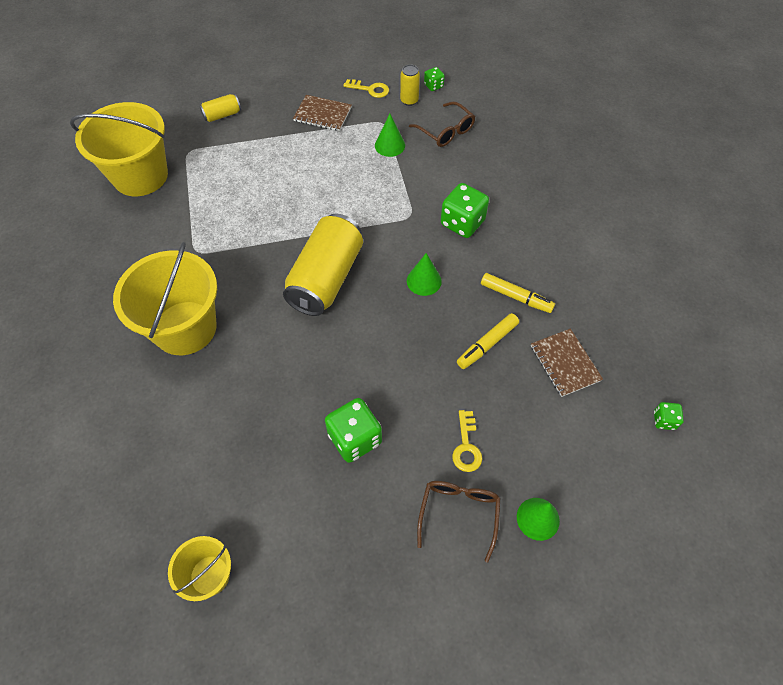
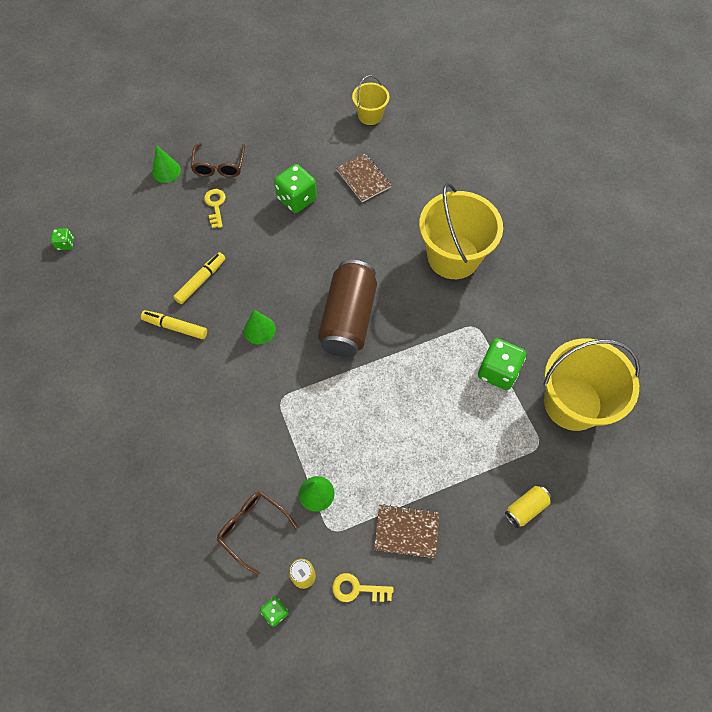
camera: 170 degrees right, 5 degrees up
yellow can [283,214,363,316] -> brown can [318,260,377,357]
green dice [441,183,489,238] -> green dice moved to [478,338,526,390]
brown notebook [531,329,603,397] -> brown notebook moved to [336,153,392,202]

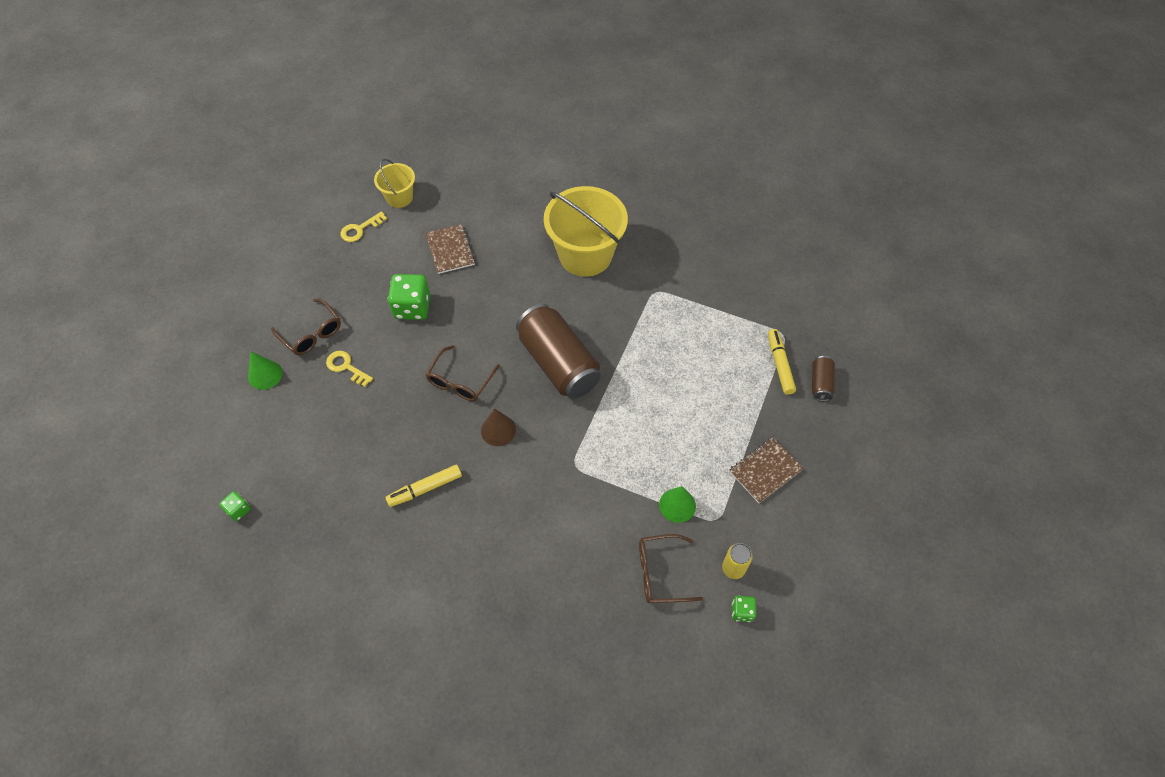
camera: 45 degrees left, 5 degrees down
yellow marker [173,252,226,304] -> yellow marker moved to [768,329,796,395]
green cone [244,310,276,345] -> brown cone [481,408,516,446]
yellow key [332,573,394,602] -> yellow key moved to [340,211,387,242]
brown notebook [336,153,392,202] -> brown notebook turned 60 degrees clockwise [426,224,475,274]
green dice [478,338,526,390] -> none
yellow can [505,486,552,528] -> brown can [812,356,835,401]
yellow bucket [543,338,640,431] -> none
none -> brown glasses [426,345,500,401]

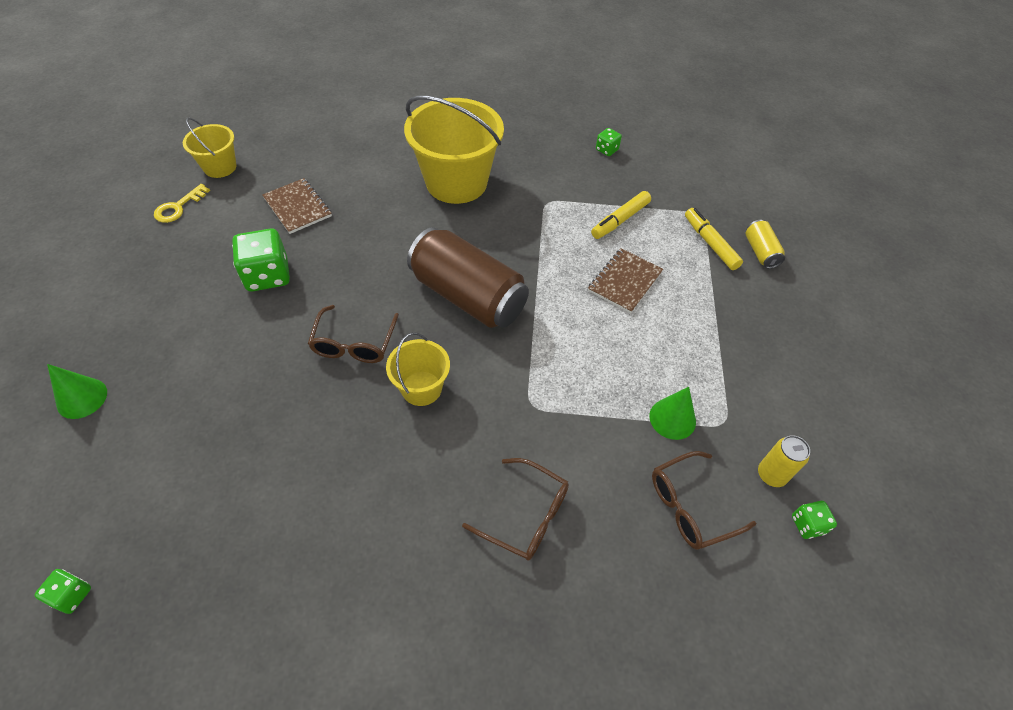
camera: 20 degrees left, 5 degrees down
brown glasses [271,299,341,355] -> brown glasses moved to [462,458,569,561]
yellow key [326,351,373,387] -> none
yellow marker [385,465,462,507] -> yellow marker moved to [591,191,651,239]
brown cone [481,408,516,446] -> yellow bucket [386,332,450,406]
brown notebook [729,437,803,503] -> brown notebook moved to [588,248,663,313]
brown can [812,356,835,401] -> yellow can [746,220,785,269]
none -> green dice [596,128,622,156]

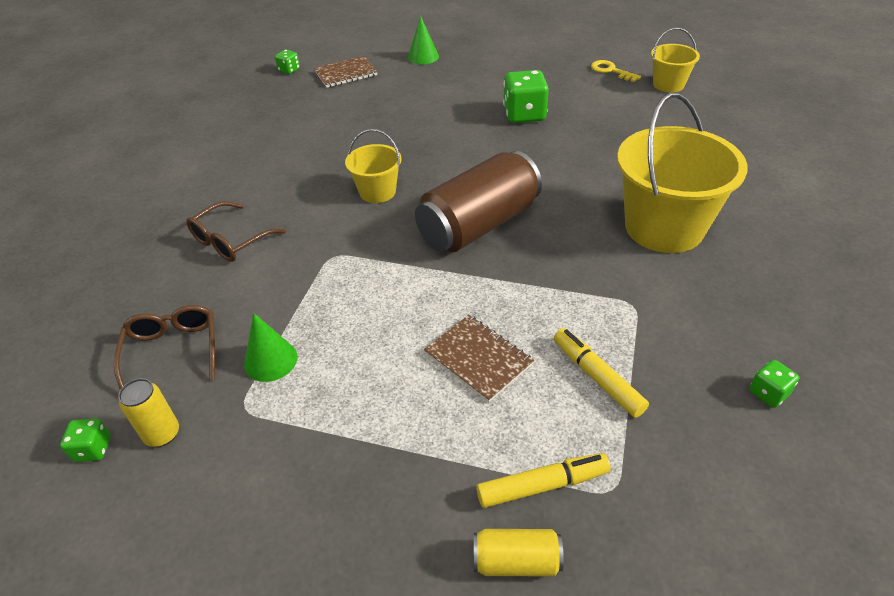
camera: 105 degrees right, 10 degrees down
brown notebook [262,178,332,234] -> brown notebook moved to [314,56,377,88]
brown glasses [308,305,399,363] -> none

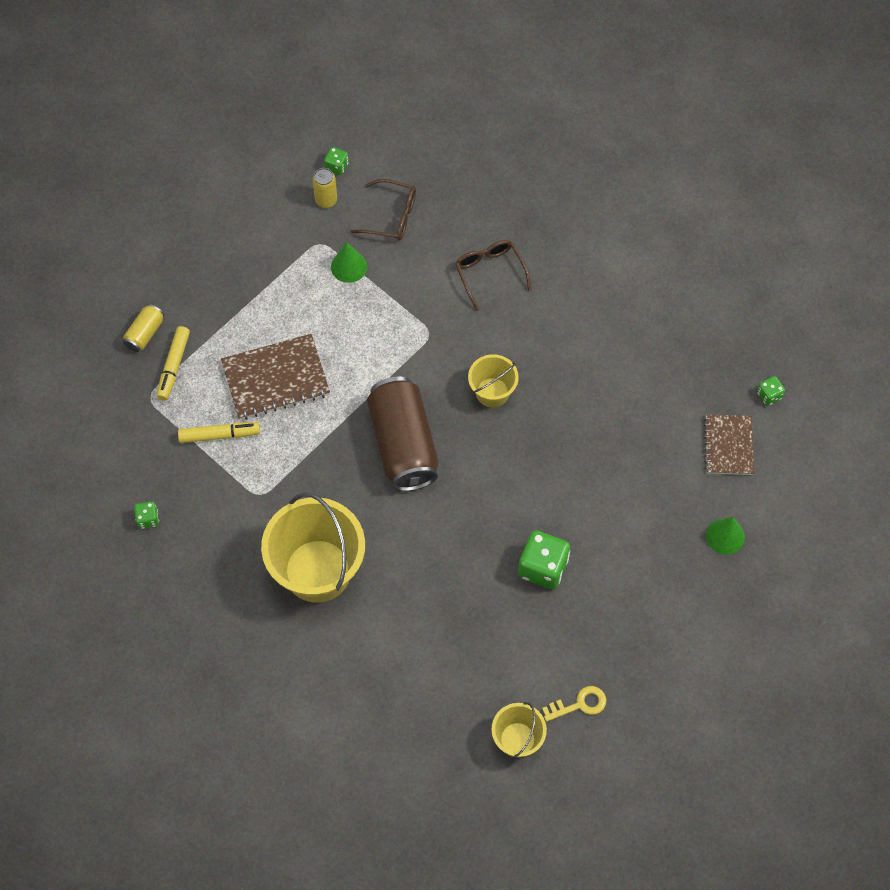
camera: 115 degrees right, 20 degrees up
brown notebook [424,315,534,402] -> brown notebook [221,334,330,420], size x1.51

